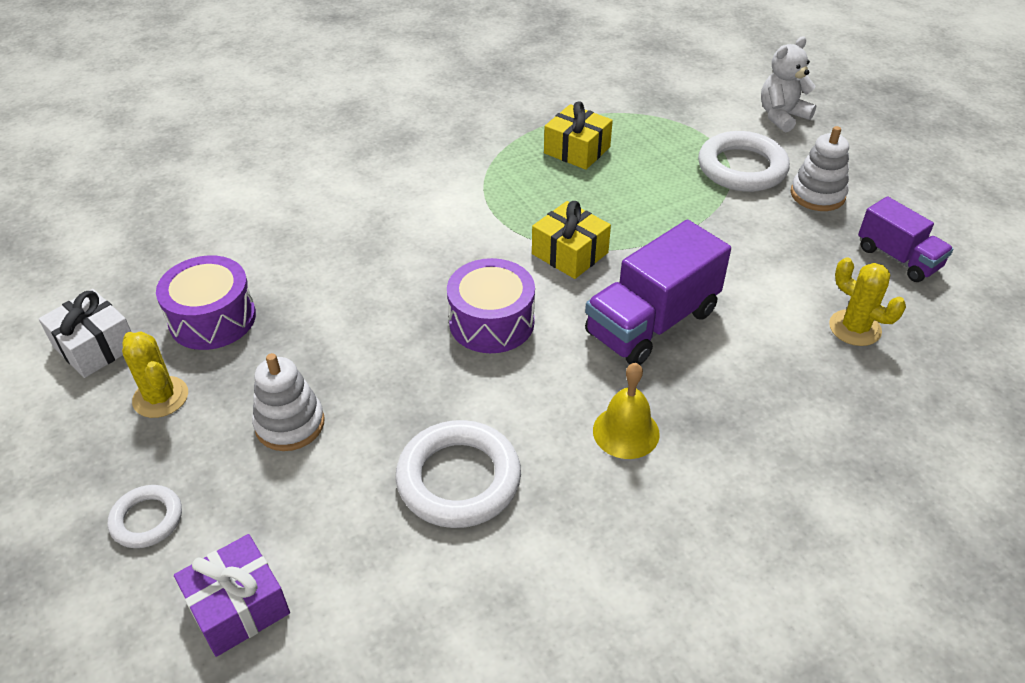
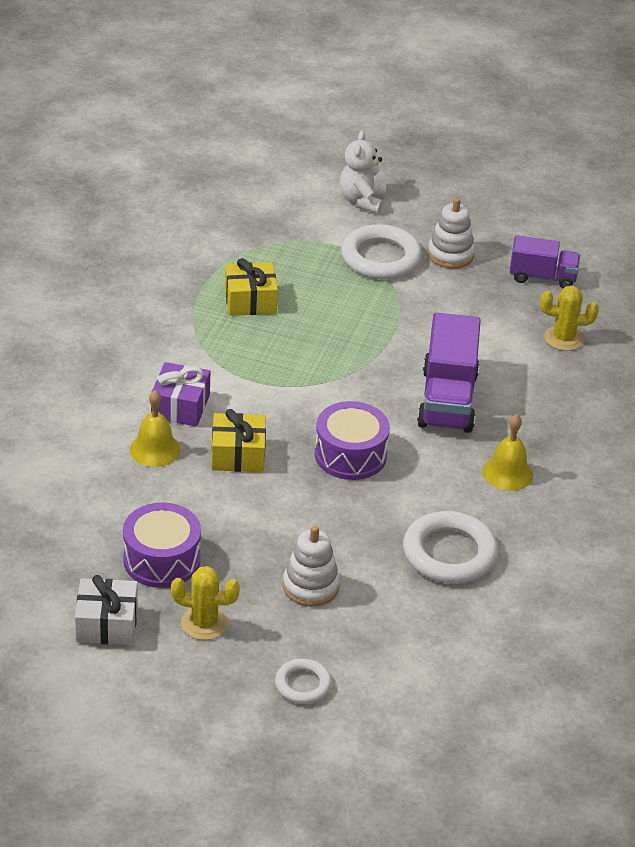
camera: 45 degrees left, 5 degrees down
purple gift [174,534,290,657] -> purple gift moved to [151,362,210,427]
yellow gift [532,201,611,279] -> yellow gift moved to [211,409,266,472]
none -> yellow bell [130,390,181,467]

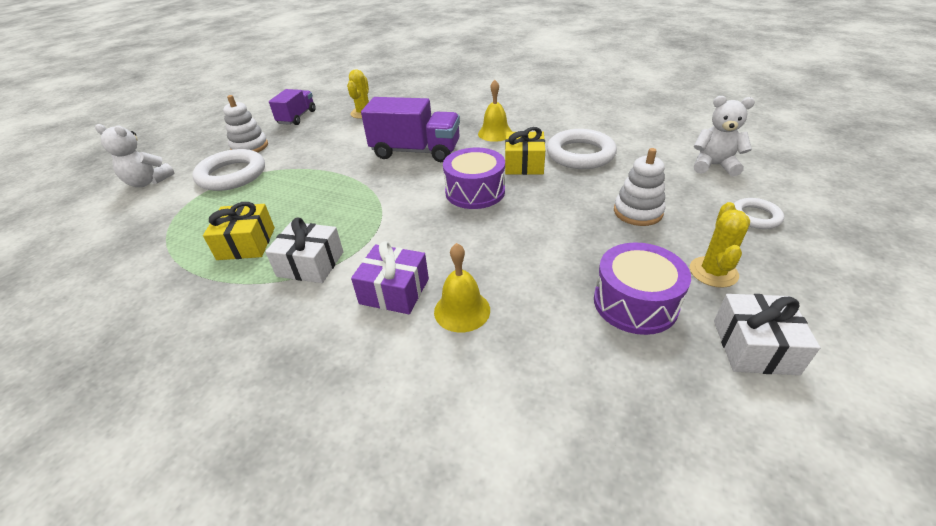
camera: 80 degrees left, 0 degrees up
yellow gift [211,409,266,472] -> yellow gift moved to [505,127,545,175]
none -> white gift [265,218,344,283]
none -> white teddy bear [693,96,755,176]

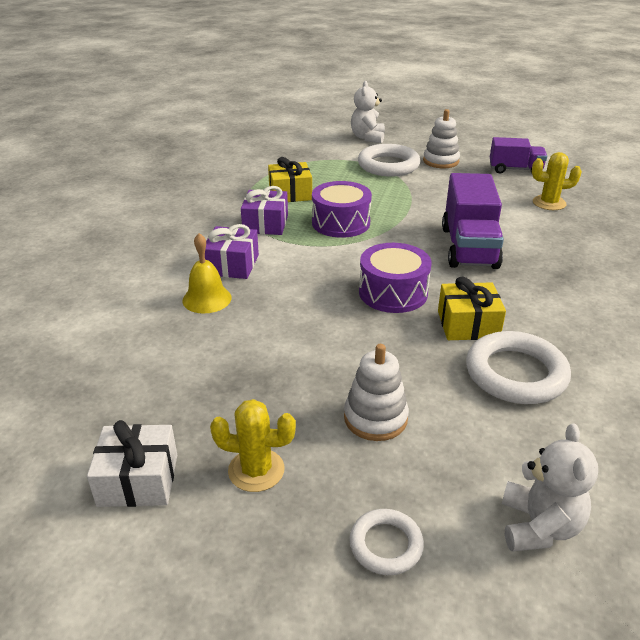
camera: 80 degrees right, 5 degrees down
white gift [265,218,344,283] -> purple gift [241,186,288,235]
yellow bell [478,80,512,142] -> none
purple drum [594,242,691,335] -> purple drum moved to [312,181,372,238]

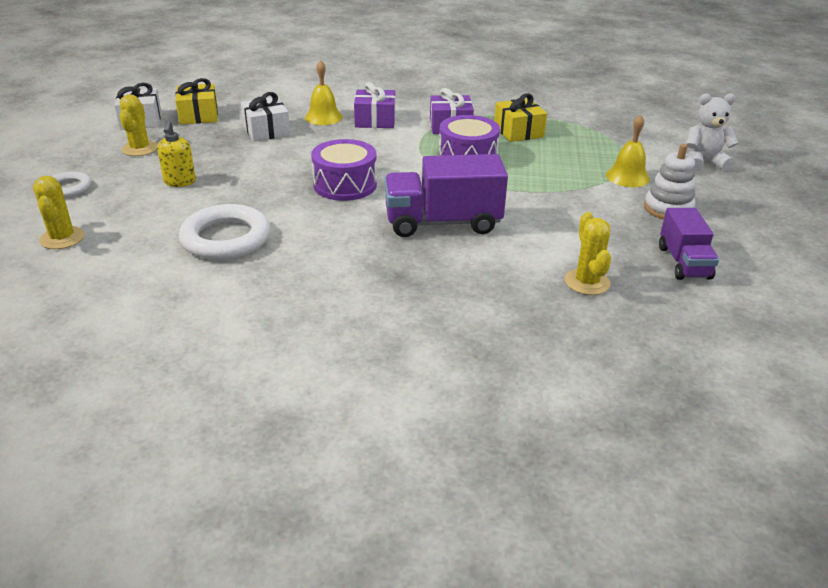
camera: 80 degrees right, 0 degrees up
white stacking toy [344,344,409,441] -> yellow soap dispenser [157,121,196,187]
white ring [358,144,420,177] -> yellow bell [606,114,650,187]
yellow gift [438,277,506,340] -> yellow gift moved to [175,78,218,125]
white teddy bear [502,423,598,552] -> yellow cactus [33,176,85,249]
none -> white gift [241,92,290,142]

